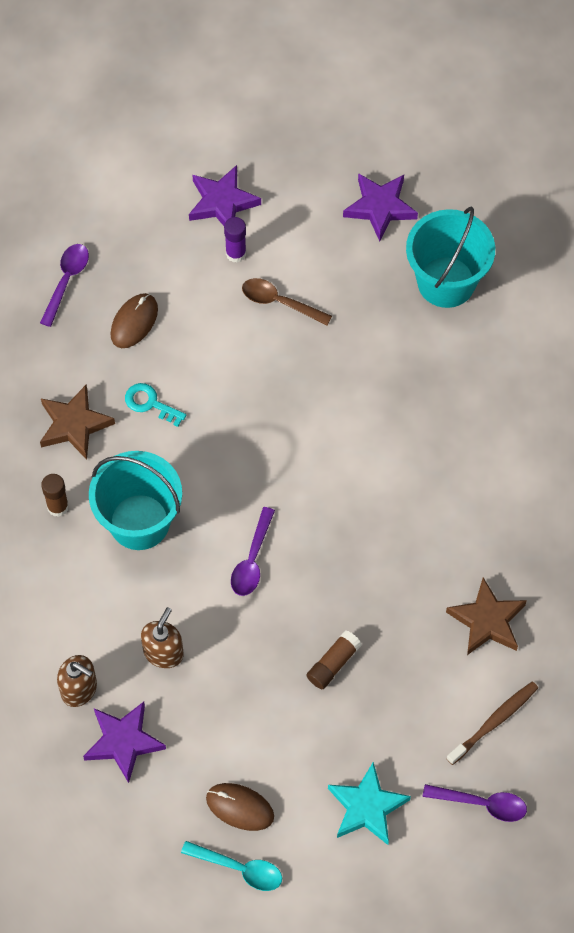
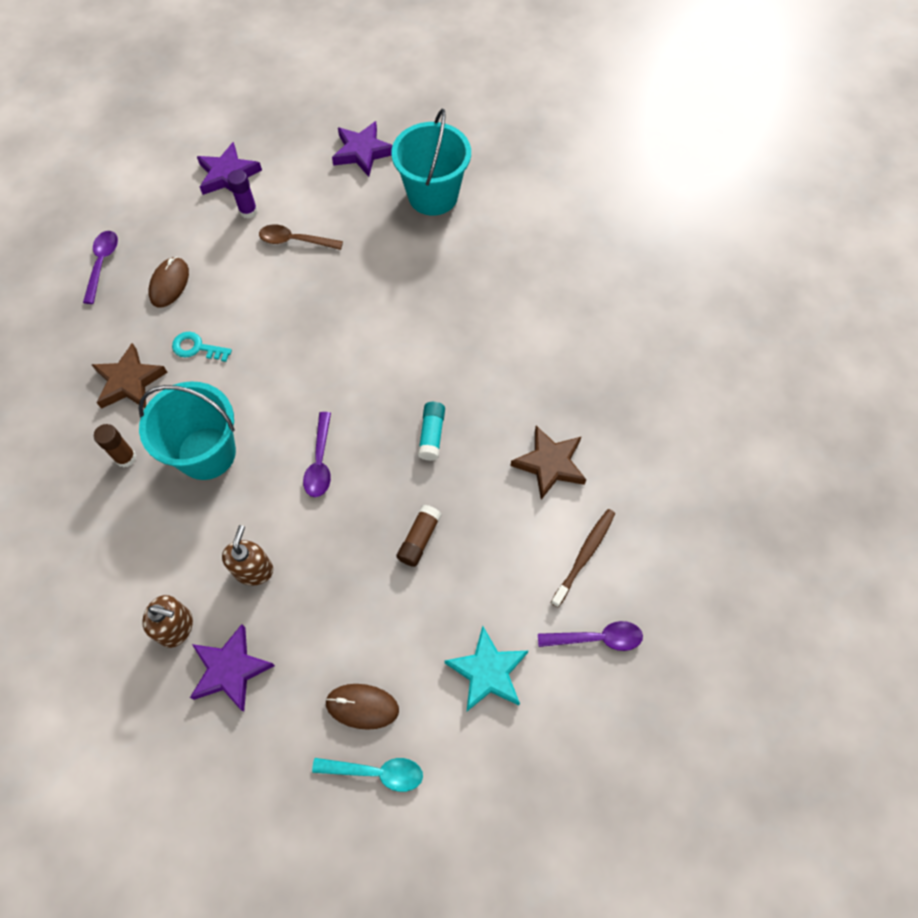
camera: 15 degrees left, 0 degrees up
none -> turquoise glue stick [418,402,445,461]

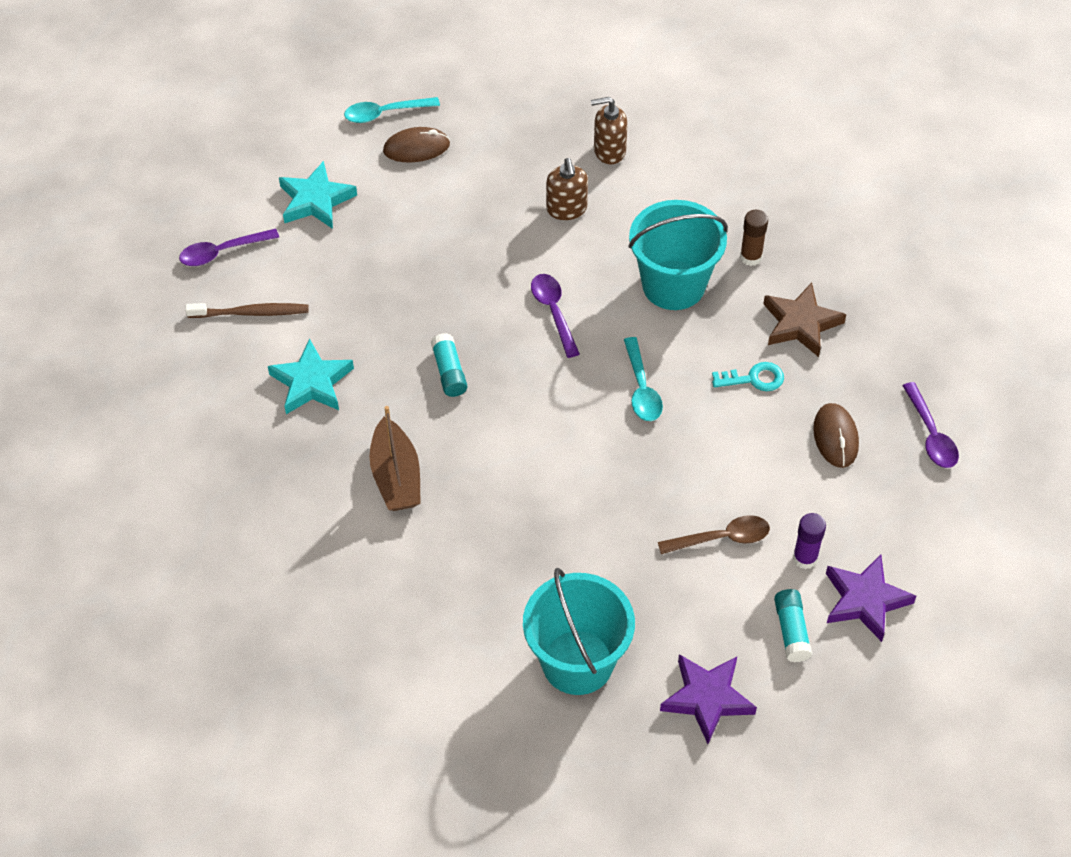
camera: 160 degrees right, 10 degrees down
purple star [190,624,275,712] -> none
brown glue stick [396,505,441,567] -> none
brown star [511,426,586,500] -> turquoise star [268,339,354,414]
brown toothbrush [551,509,615,608] -> brown toothbrush turned 105 degrees counterclockwise [185,303,309,318]
none -> brown boat [370,406,421,511]
none -> turquoise spoon [624,337,663,421]
none -> turquoise glue stick [774,589,812,662]

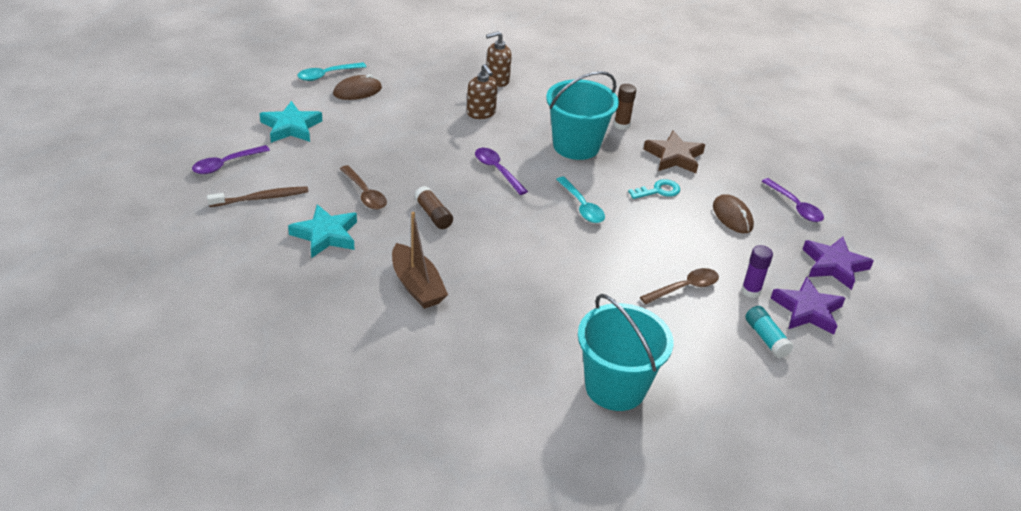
camera: 20 degrees left, 15 degrees down
turquoise glue stick [431,333,467,397] -> brown glue stick [414,186,453,229]
purple star [660,654,757,744] -> purple star moved to [803,237,874,290]
none -> brown spoon [340,165,387,210]

